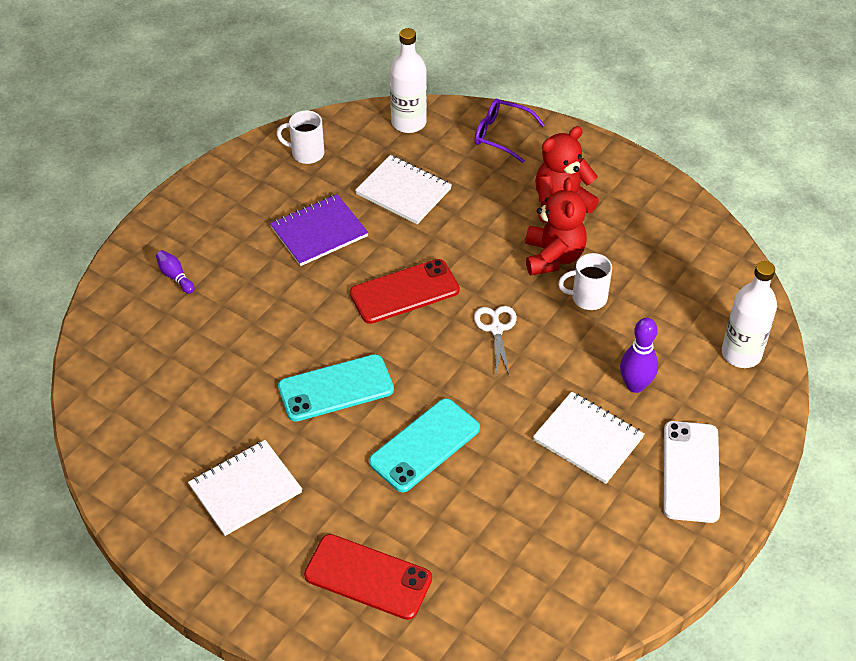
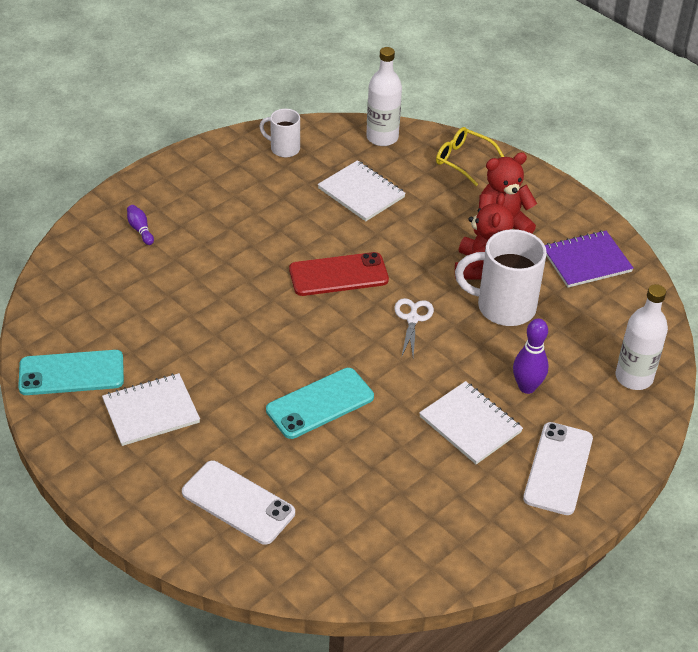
camera: 10 degrees right, 5 degrees down
purple notebook [270,194,368,266] -> purple notebook moved to [545,230,634,288]
turquoise phone [278,354,394,422] -> turquoise phone moved to [18,350,124,395]
red phone [304,534,432,620] -> white phone [182,461,295,545]
purple glasses [474,99,545,163] -> yellow glasses [436,127,504,186]
white mug [558,253,612,310] -> white mug [455,229,547,326], size x1.78

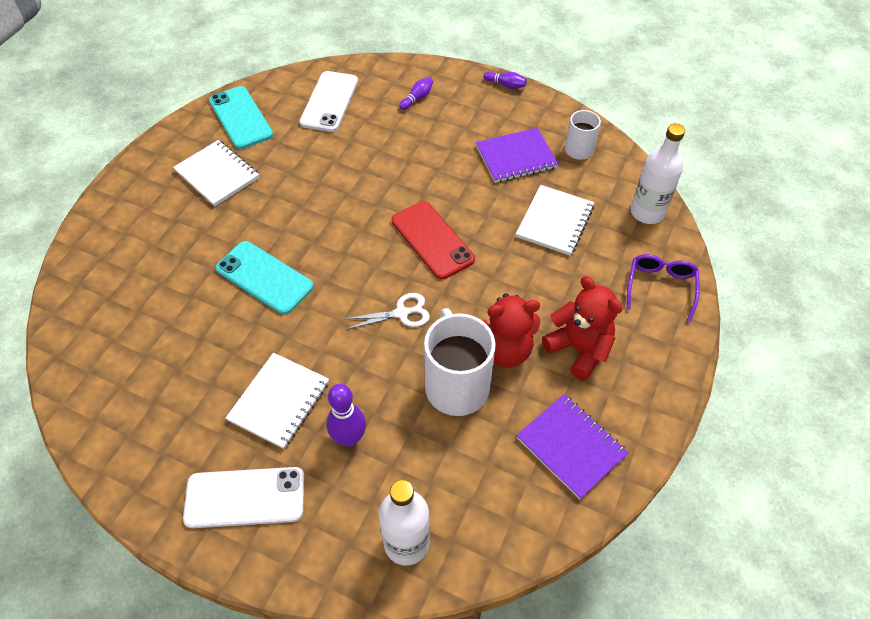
camera: 70 degrees right, 10 degrees up
white phone [182,461,295,545] -> white phone moved to [299,71,358,132]
yellow glasses [436,127,504,186] -> purple glasses [627,254,699,322]
none -> purple notebook [476,128,559,183]
none -> purple bowling pin [484,71,527,89]

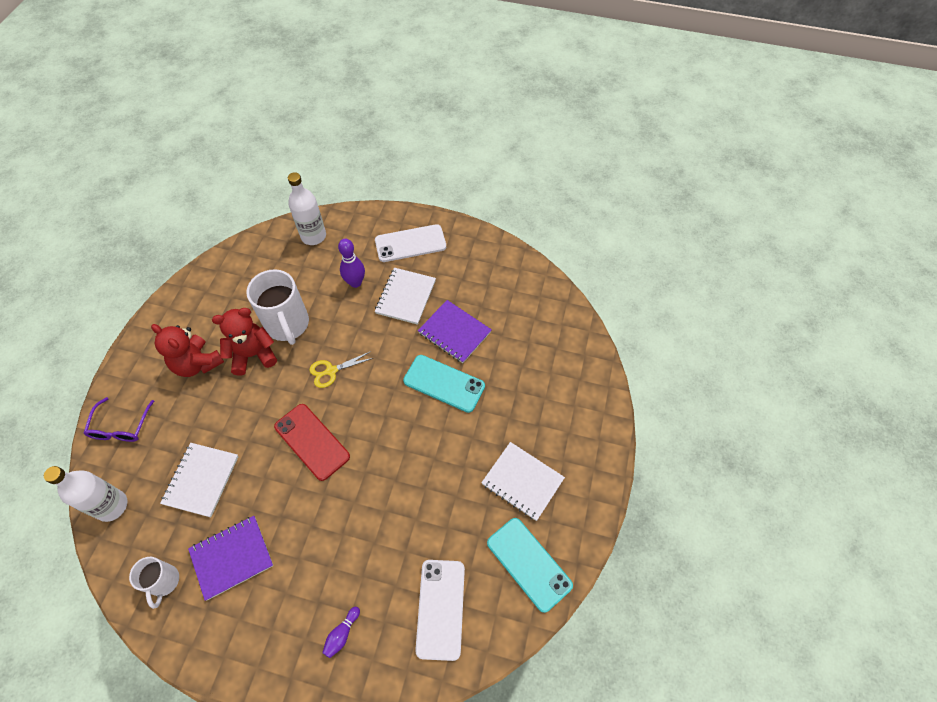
camera: 170 degrees right, 5 degrees up
white scissors [345,293,430,330] -> yellow scissors [309,351,373,388]
purple bowling pin [484,71,527,89] -> none
purple notebook [516,394,629,499] -> purple notebook moved to [418,300,492,363]

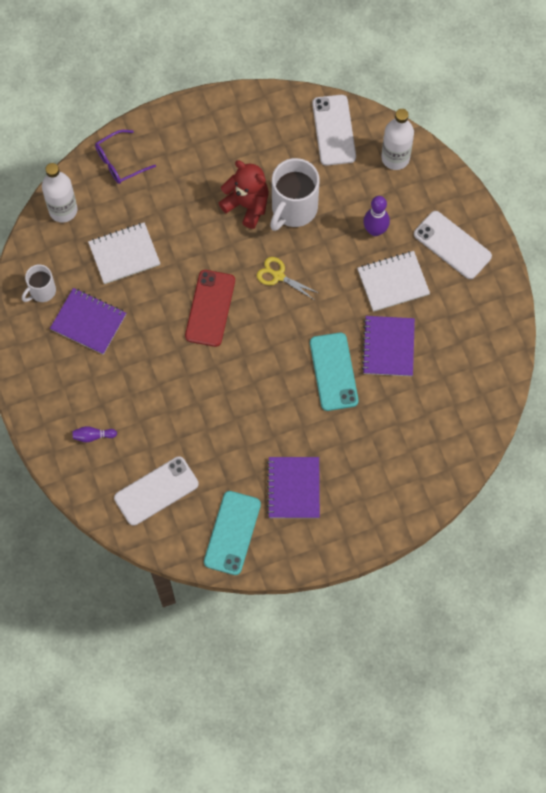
camera: 55 degrees right, 10 degrees up
red teddy bear [151,324,224,377] -> none
white notebook [481,442,565,521] -> purple notebook [267,457,320,518]
none -> white phone [312,95,356,166]

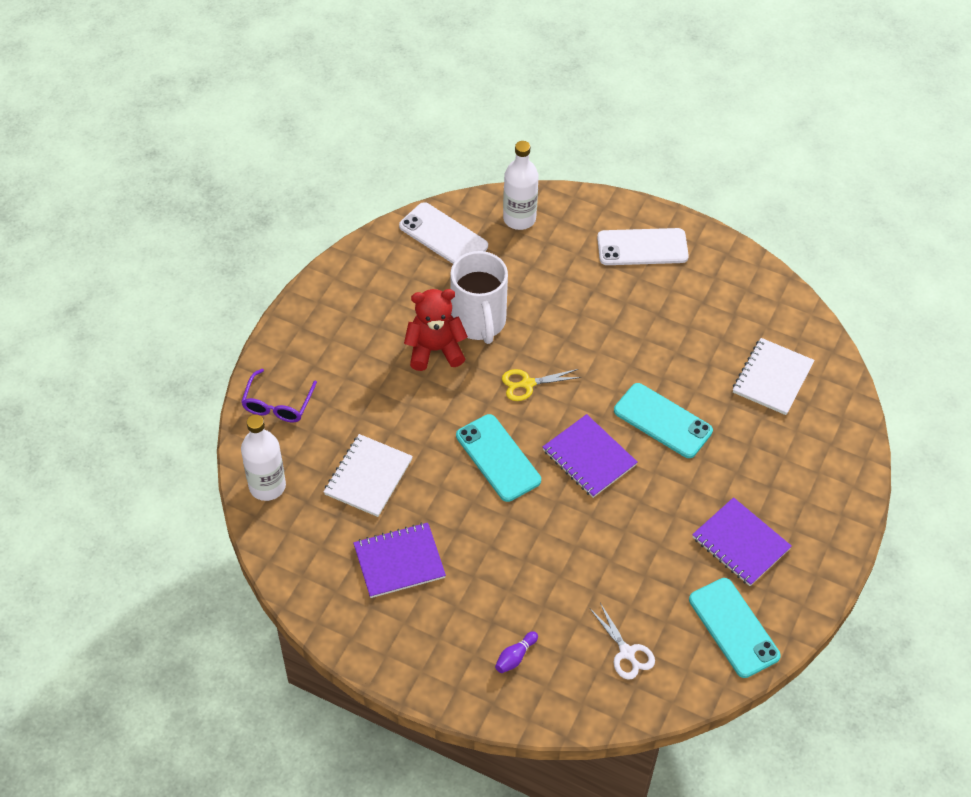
camera: 45 degrees left, 15 degrees down
white mug [22,265,56,302] -> none
white phone [114,456,199,526] -> white scissors [590,603,655,680]
red phone [185,270,235,347] -> turquoise phone [456,414,541,502]
white notebook [357,251,430,312] -> white notebook moved to [733,338,815,415]
purple notebook [362,316,415,376] -> purple notebook moved to [543,414,638,498]
purple bowling pin [363,196,390,236] -> none

